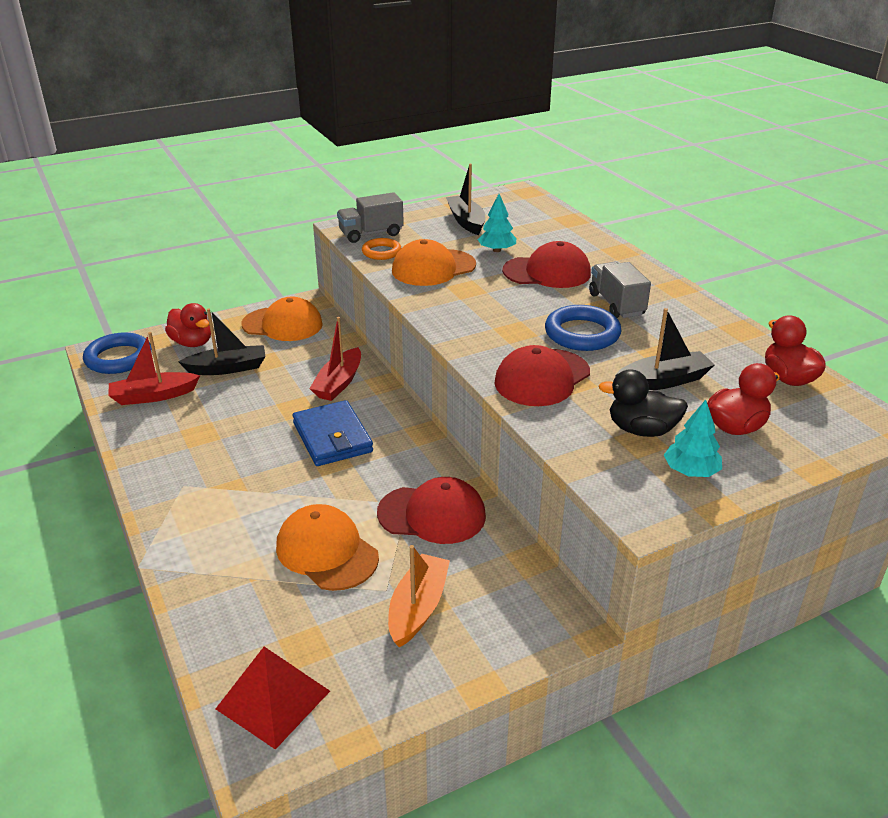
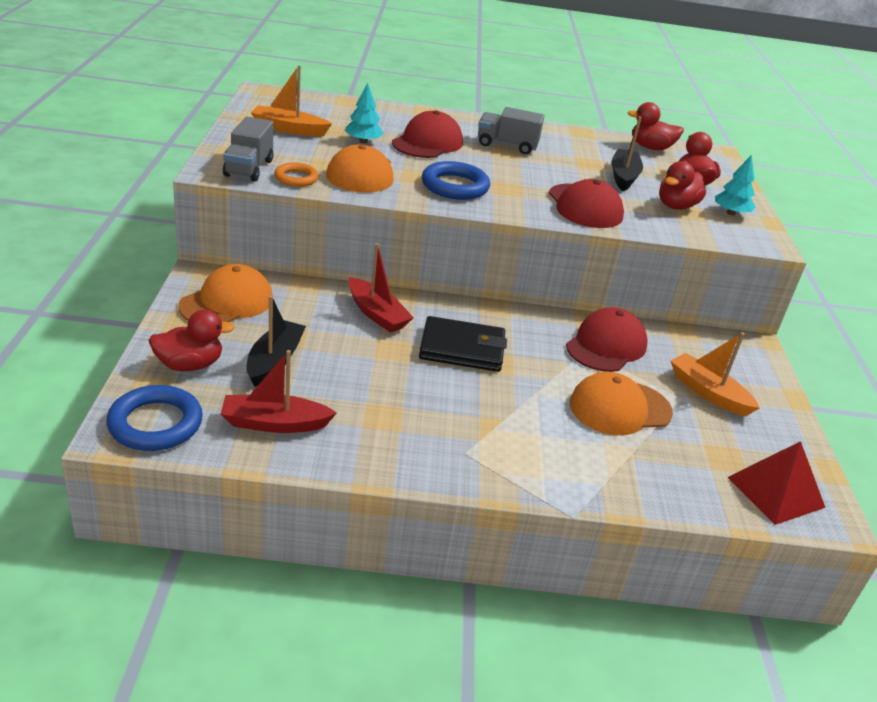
camera: 65 degrees left, 0 degrees up
red boat [109,332,200,405] -> red boat turned 75 degrees clockwise [221,350,337,433]
blue wallet [292,400,373,466] -> black wallet [419,316,507,372]
black boat [446,164,485,235] -> orange boat [251,65,332,136]
blue ring [545,305,622,351] -> blue ring moved to [422,161,490,200]
black duck [598,369,688,437] -> red duck [659,161,706,210]

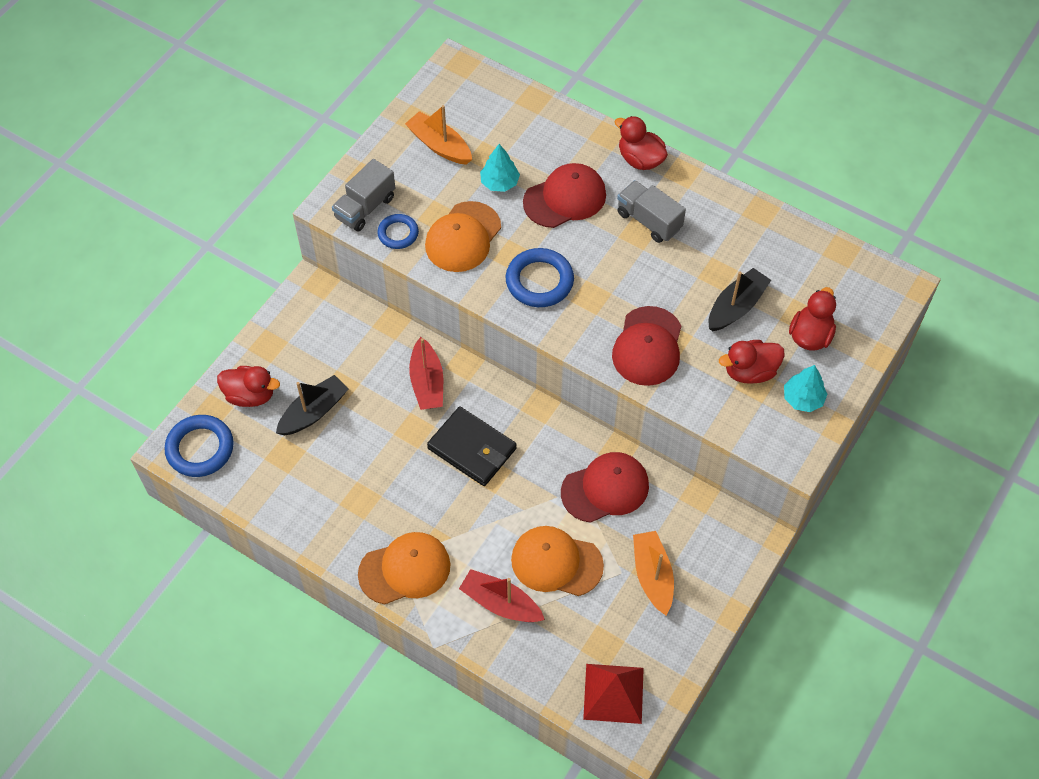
camera: 35 degrees right, 25 degrees up
orange cap [179,264,273,322] -> orange cap moved to [358,532,451,605]
red boat [221,350,337,433] -> red boat moved to [459,569,545,622]
orange ring [274,163,319,187] -> blue ring [377,214,419,249]
red duck [627,102,684,150] -> red duck moved to [615,116,668,170]

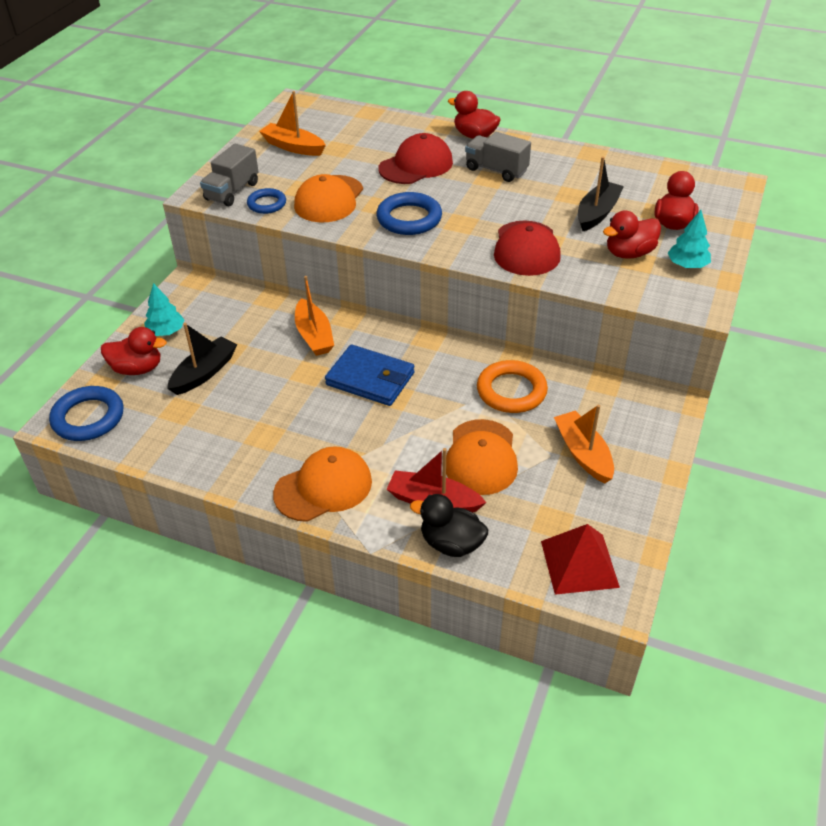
camera: 10 degrees left, 15 degrees down
red boat [409,337,443,410] -> orange boat [295,276,334,356]
black wallet [427,407,516,486] -> blue wallet [325,344,415,406]
turquoise tree [480,144,520,192] -> turquoise tree moved to [144,283,185,336]
orange cap [511,526,604,596] -> orange cap turned 90 degrees counterclockwise [446,419,518,495]
red cap [561,452,649,523] -> orange ring [477,360,548,413]
none -> black duck [410,494,488,557]

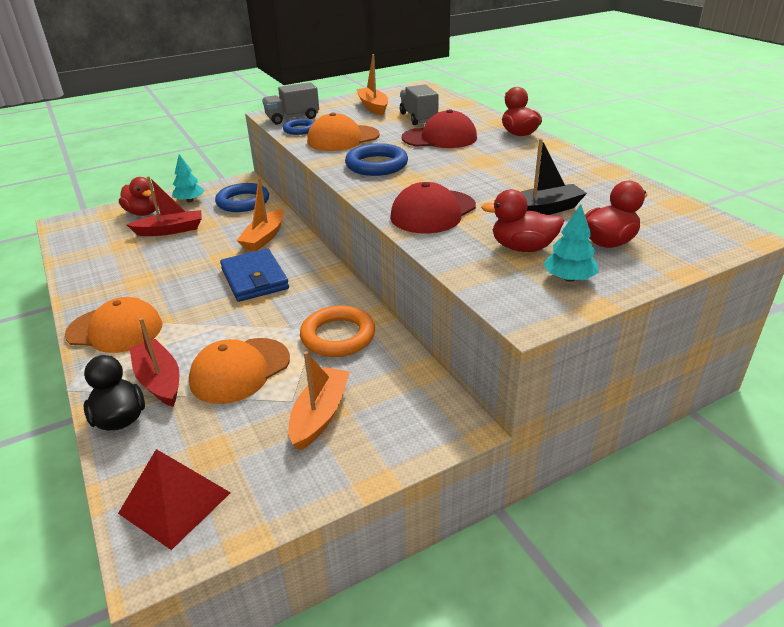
camera: 40 degrees right, 10 degrees down
blue ring [49,386,123,441] -> blue ring moved to [215,183,269,212]
black boat [167,323,237,395] -> red boat [127,176,202,236]
grey truck [465,132,531,182] -> grey truck moved to [400,84,439,125]

